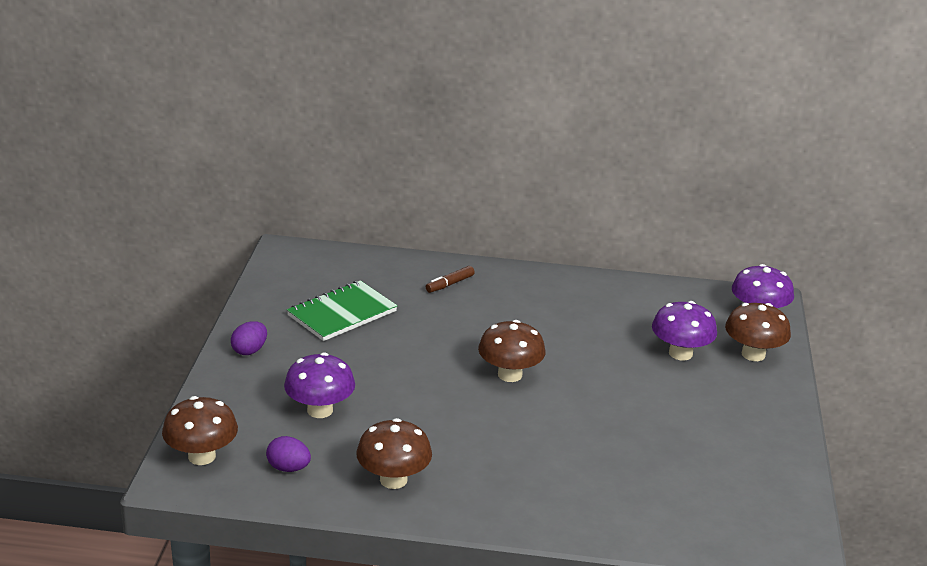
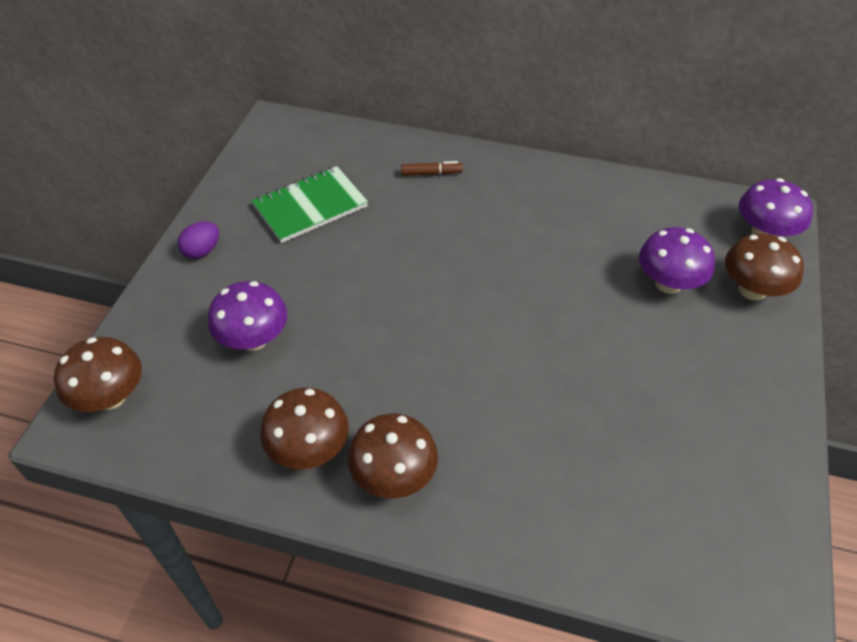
camera: 10 degrees right, 20 degrees up
purple egg [266,436,311,472] -> none
brown marker [426,266,475,293] -> brown marker turned 150 degrees counterclockwise [401,161,462,176]
brown mushroom [478,320,546,382] -> brown mushroom moved to [348,414,438,499]

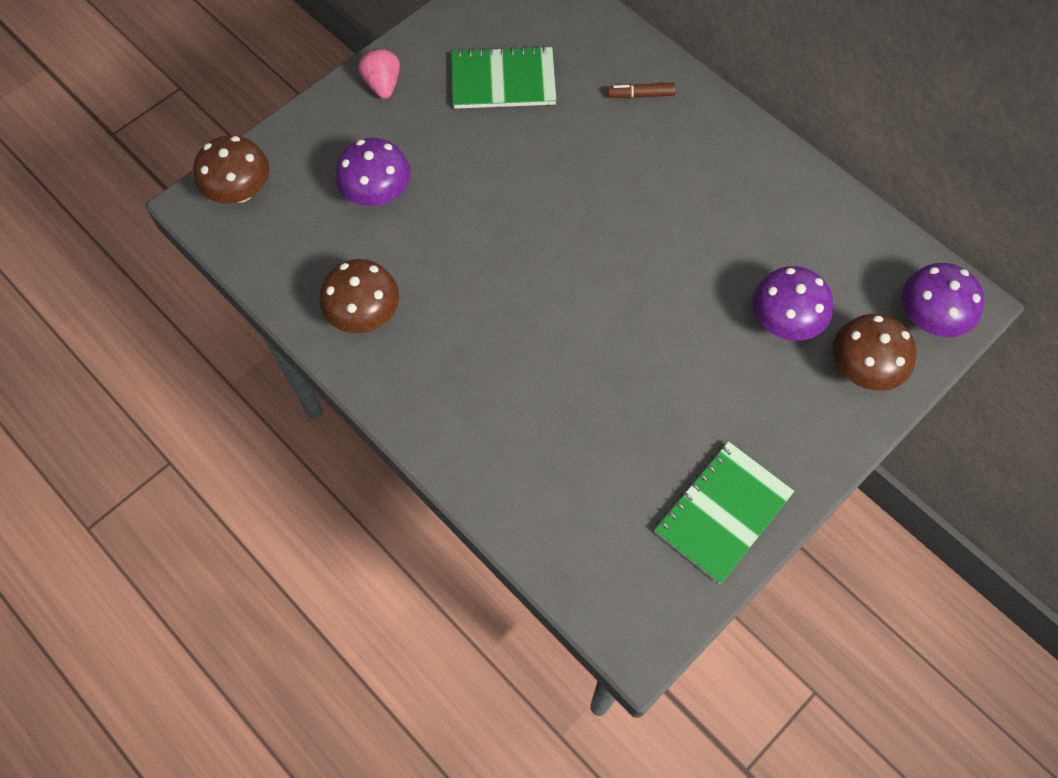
camera: 30 degrees right, 15 degrees up
purple egg [178,221,219,259] -> pink strawberry [358,49,400,99]
brown mushroom [348,414,438,499] -> none
brown marker [401,161,462,176] -> brown marker turned 150 degrees clockwise [607,83,676,99]
none -> green notebook [654,441,794,584]

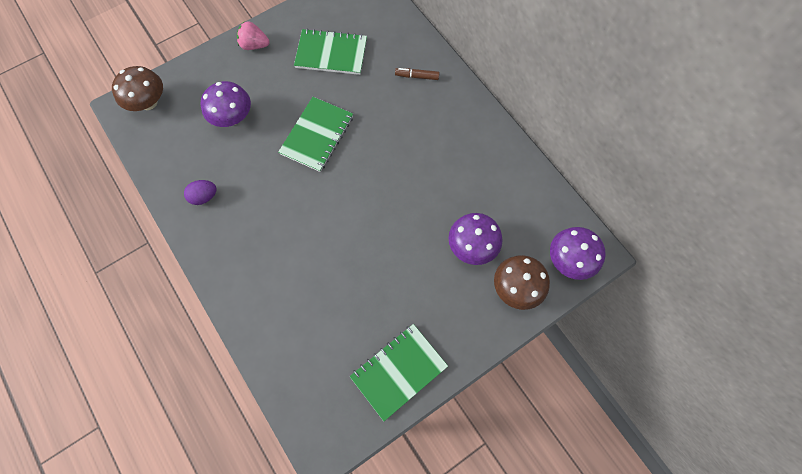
camera: 10 degrees right, 5 degrees up
brown mushroom [319,259,399,333] -> purple egg [184,180,217,205]
pink strawberry [358,49,400,99] -> pink strawberry turned 75 degrees counterclockwise [237,21,270,50]
none -> green notebook [278,97,353,172]

